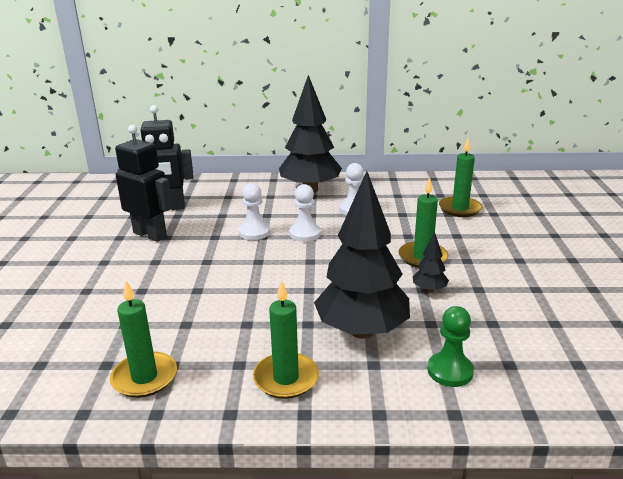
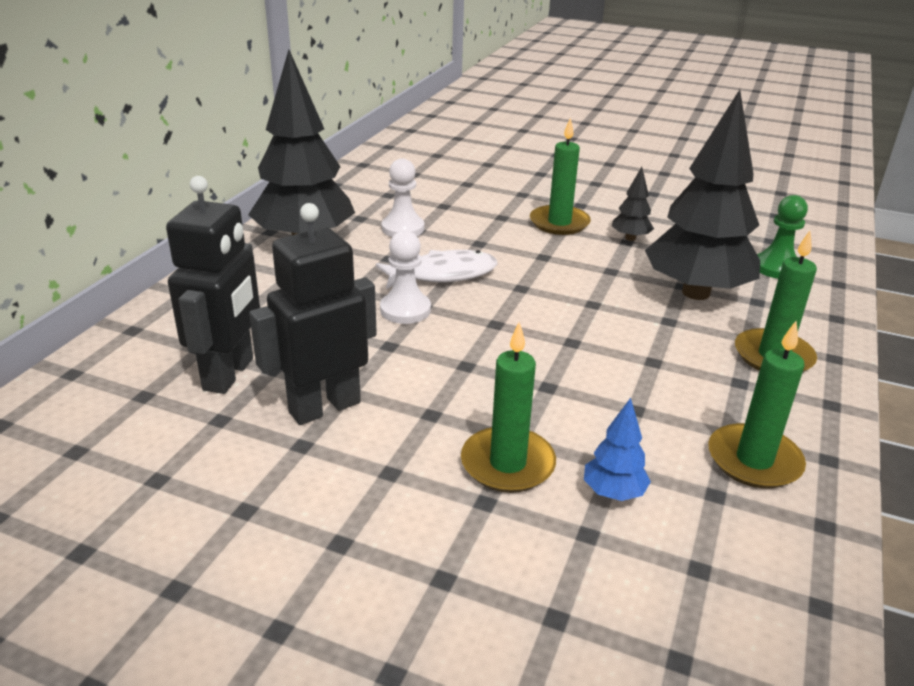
camera: 70 degrees left, 5 degrees up
white pawn [290,184,321,242] -> white fish [376,250,497,289]
green candle [439,138,482,217] -> green candle moved to [461,322,556,493]
none -> blue tree [584,398,651,501]

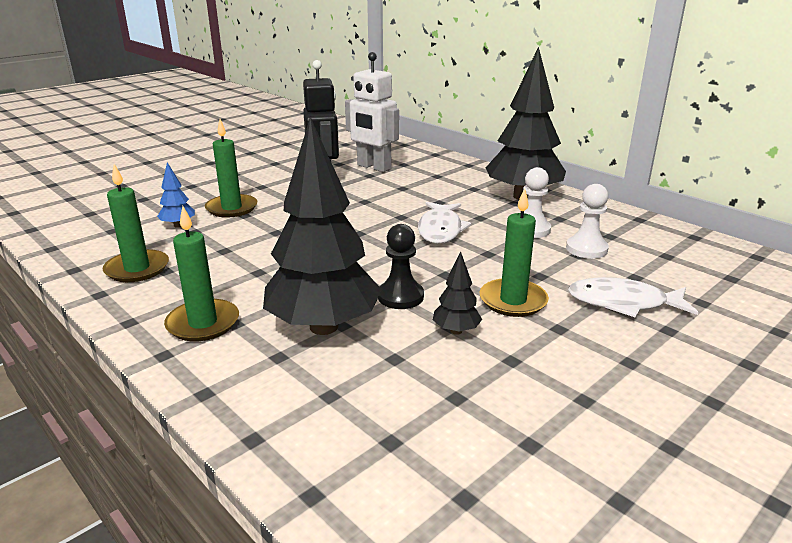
camera: 115 degrees right, 5 degrees down
black robot [166,176,260,394] -> white robot [345,52,399,172]
white pawn [380,231,431,324] -> white pawn moved to [566,184,609,259]
green pawn [757,195,808,279] -> none
none -> black pawn [378,224,424,309]
none -> white fish [568,277,698,318]

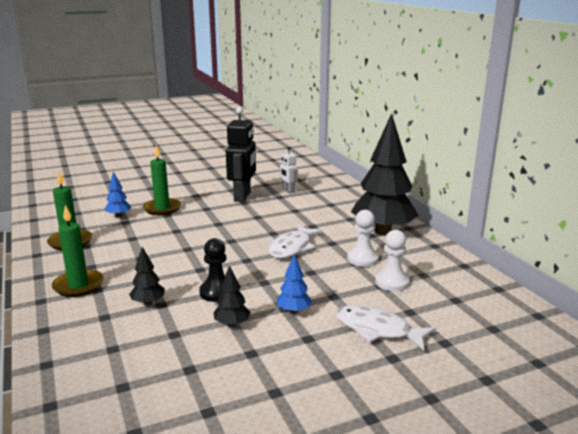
camera: 20 degrees right, 5 degrees down
black tree [263,117,382,335] -> black tree [129,247,165,305], size x0.42
white robot [345,52,399,172] -> white robot [280,147,298,193], size x0.52
green candle [480,188,549,317] -> blue tree [277,254,312,314]

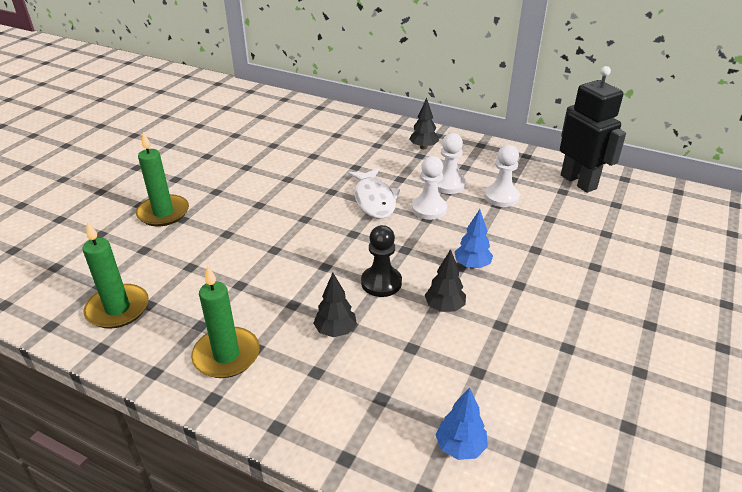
camera: 40 degrees left, 15 degrees up
blue tree [105,172,131,217] -> blue tree moved to [436,387,488,460]
black robot [226,107,256,202] -> black robot moved to [560,66,626,193]
white robot [280,147,298,193] -> none
white fish [336,305,436,351] -> none
black tree [351,113,419,235] -> black tree [409,98,439,149], size x0.42
none -> white pawn [412,156,447,220]

